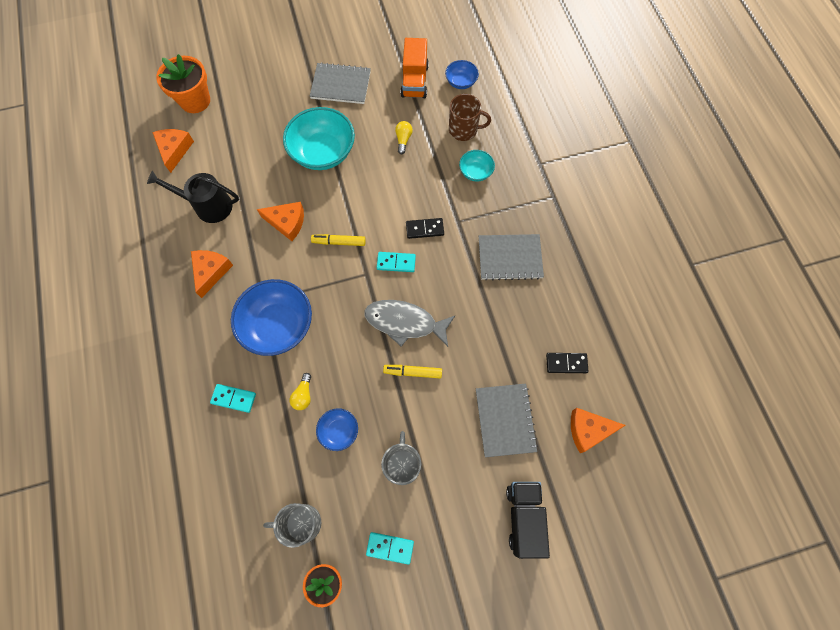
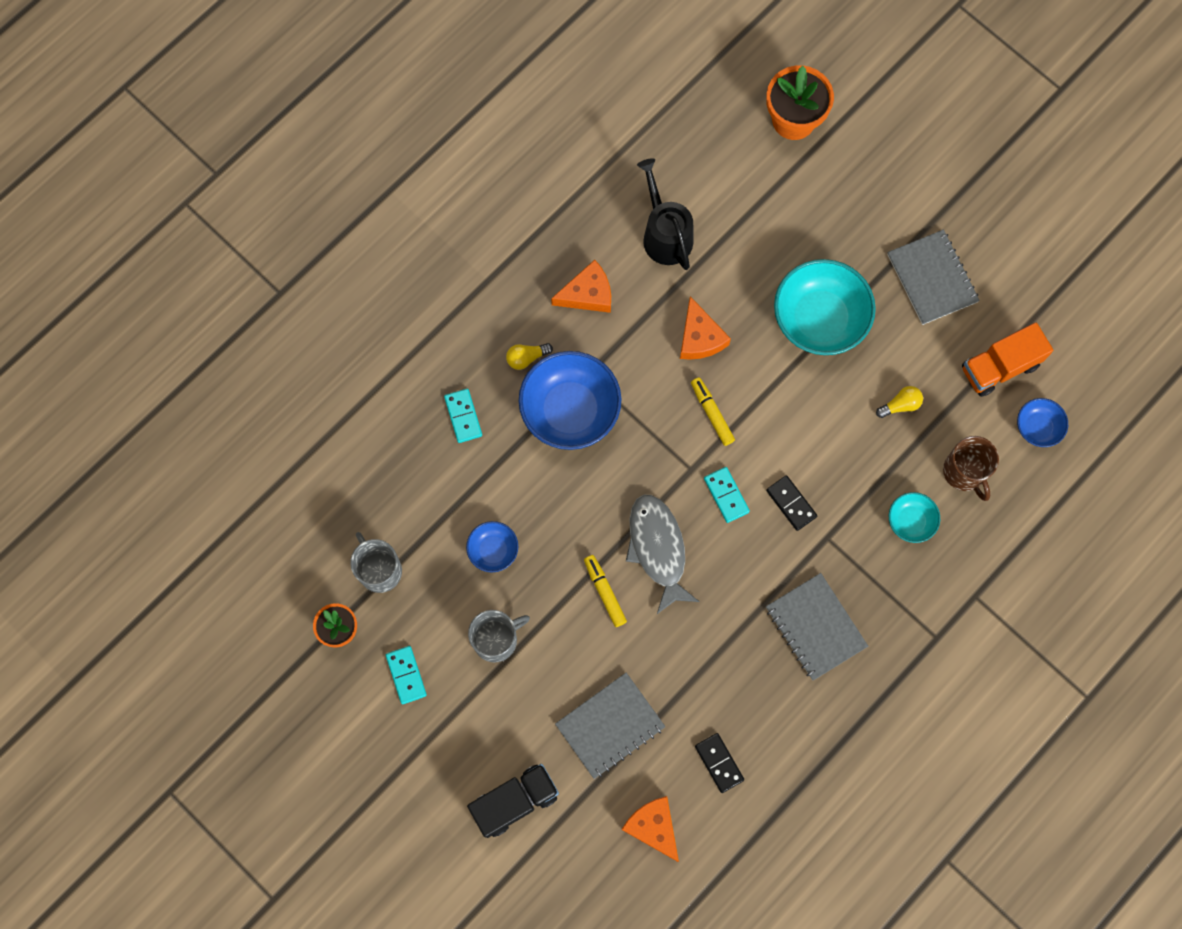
camera: 60 degrees right, 5 degrees up
orange cheese [152,129,194,173] -> none
yellow light bulb [289,373,311,410] -> yellow light bulb moved to [506,343,553,370]

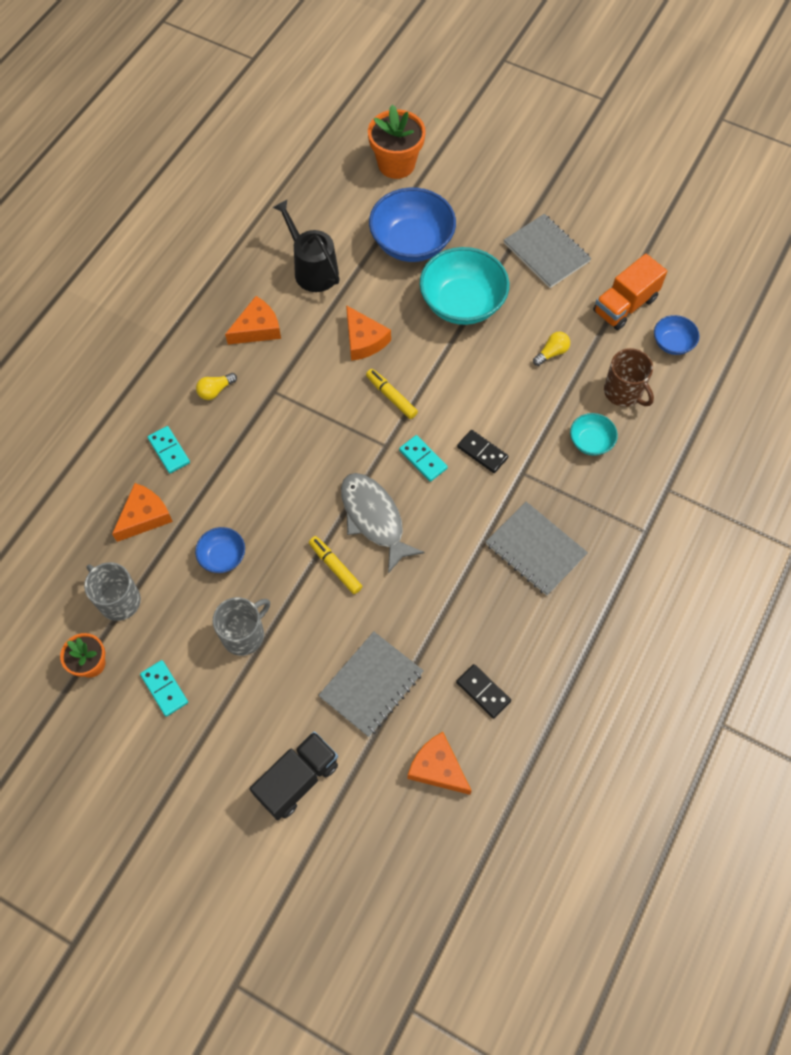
camera: 15 degrees left, 10 degrees down
blue bowl [519,351,621,450] -> blue bowl moved to [369,188,456,262]
none -> orange cheese [112,483,173,542]

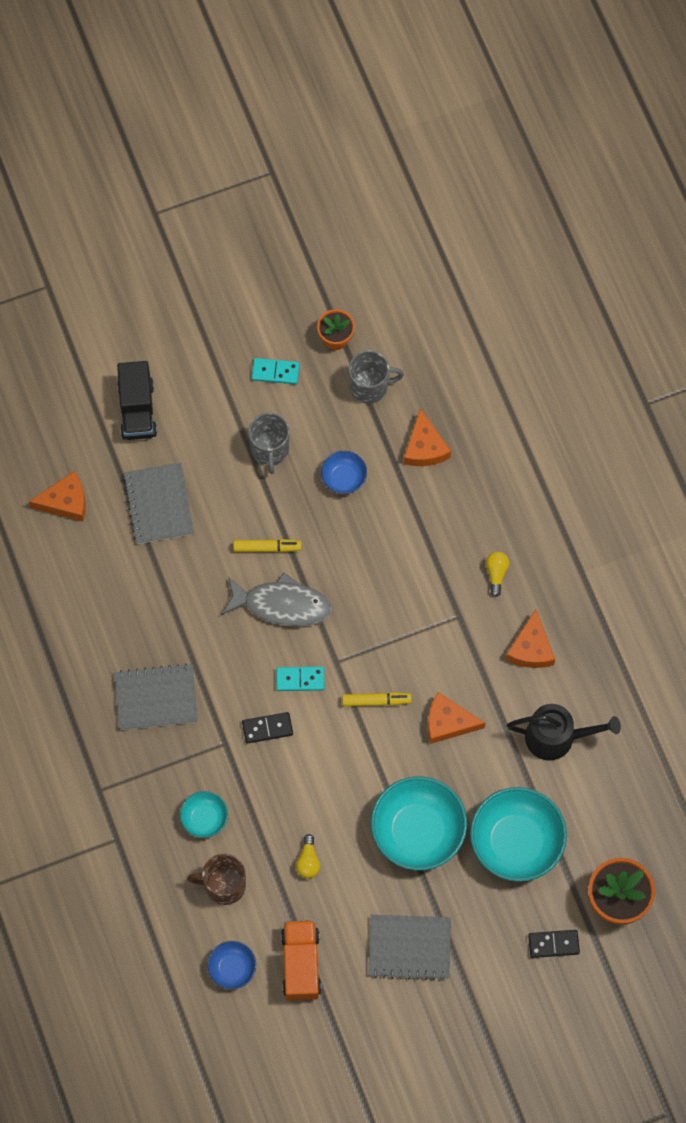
camera: 130 degrees right, 5 degrees up
turquoise domino [148,426,190,473] -> none
blue bowl [369,188,456,262] -> turquoise bowl [470,787,567,882]
black domino [456,664,511,719] -> black domino moved to [528,930,580,958]

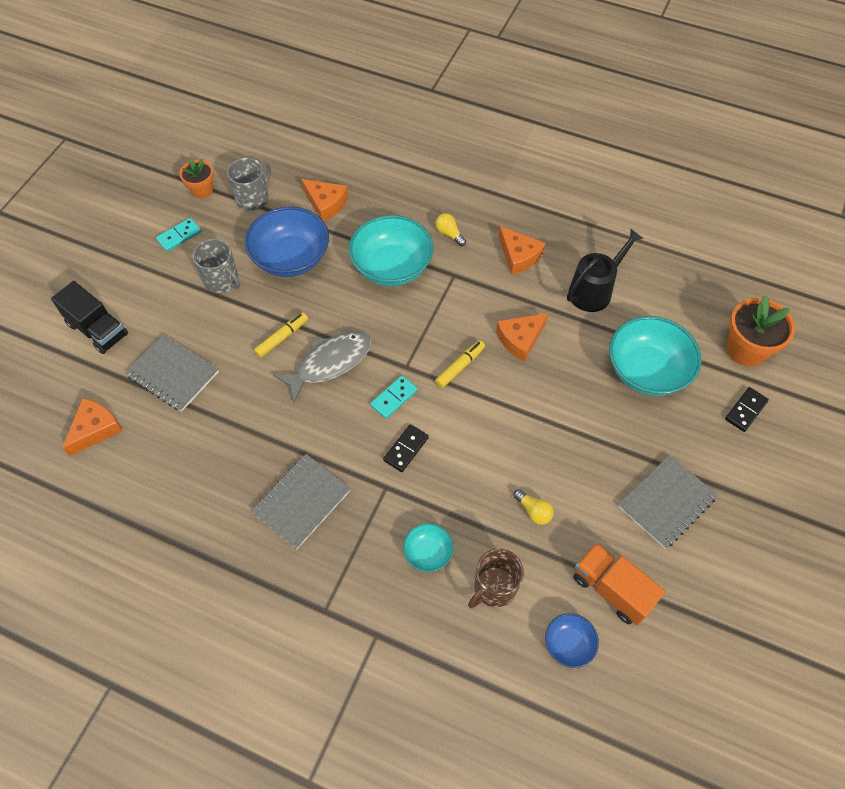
camera: 45 degrees left, 10 degrees down
blue bowl [321,451,367,494] -> blue bowl [245,207,329,277], size x1.99
turquoise bowl [371,776,467,870] -> turquoise bowl moved to [349,215,433,286]

